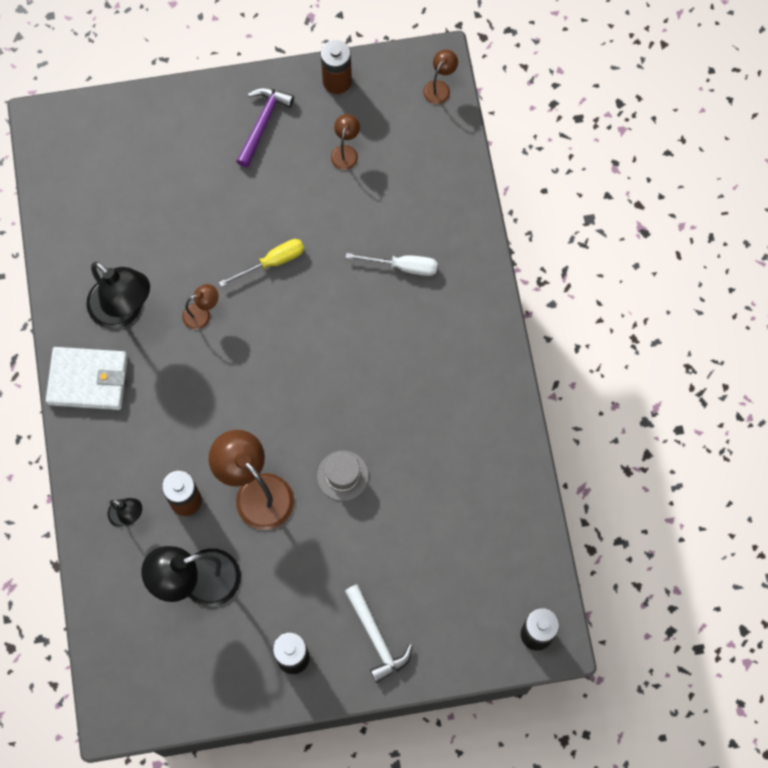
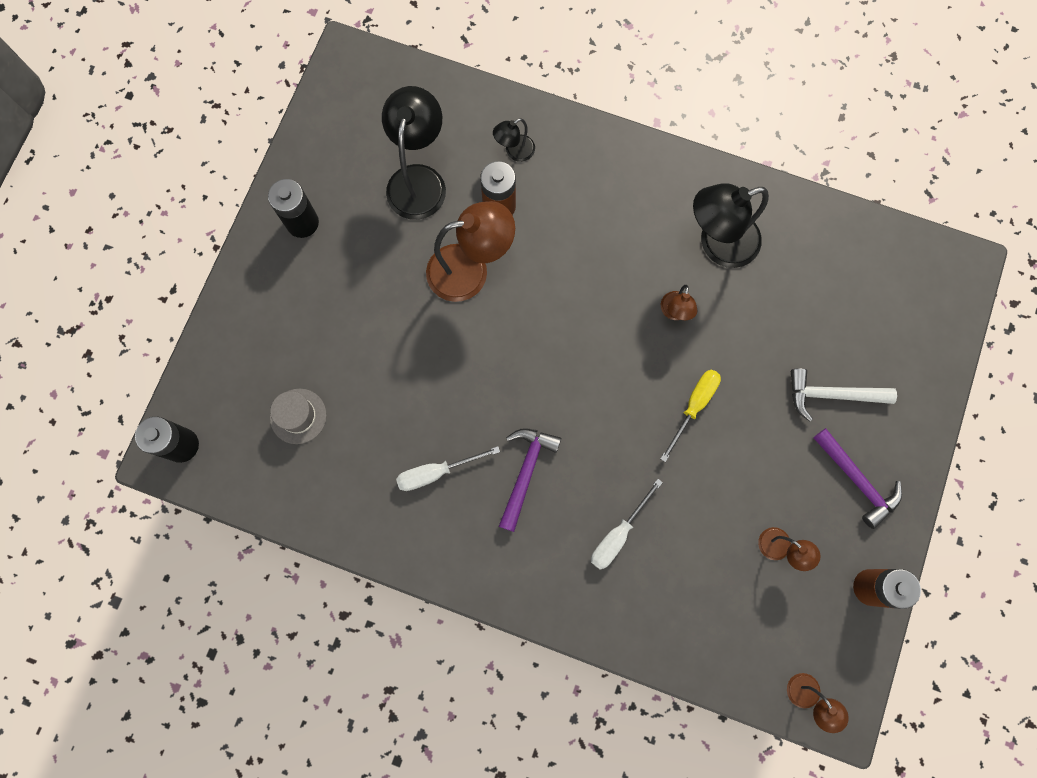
camera: 120 degrees right, 5 degrees up
white wallet [46,347,128,410] -> none
yellow screwdriver [219,239,304,287] -> yellow screwdriver turned 150 degrees counterclockwise [660,370,721,462]
grey hat [317,451,369,501] -> grey hat moved to [270,389,327,444]
white hammer [345,584,413,683] -> white hammer moved to [791,368,897,422]
none -> white screwdriver [396,446,500,491]
none -> purple hammer [499,428,561,532]

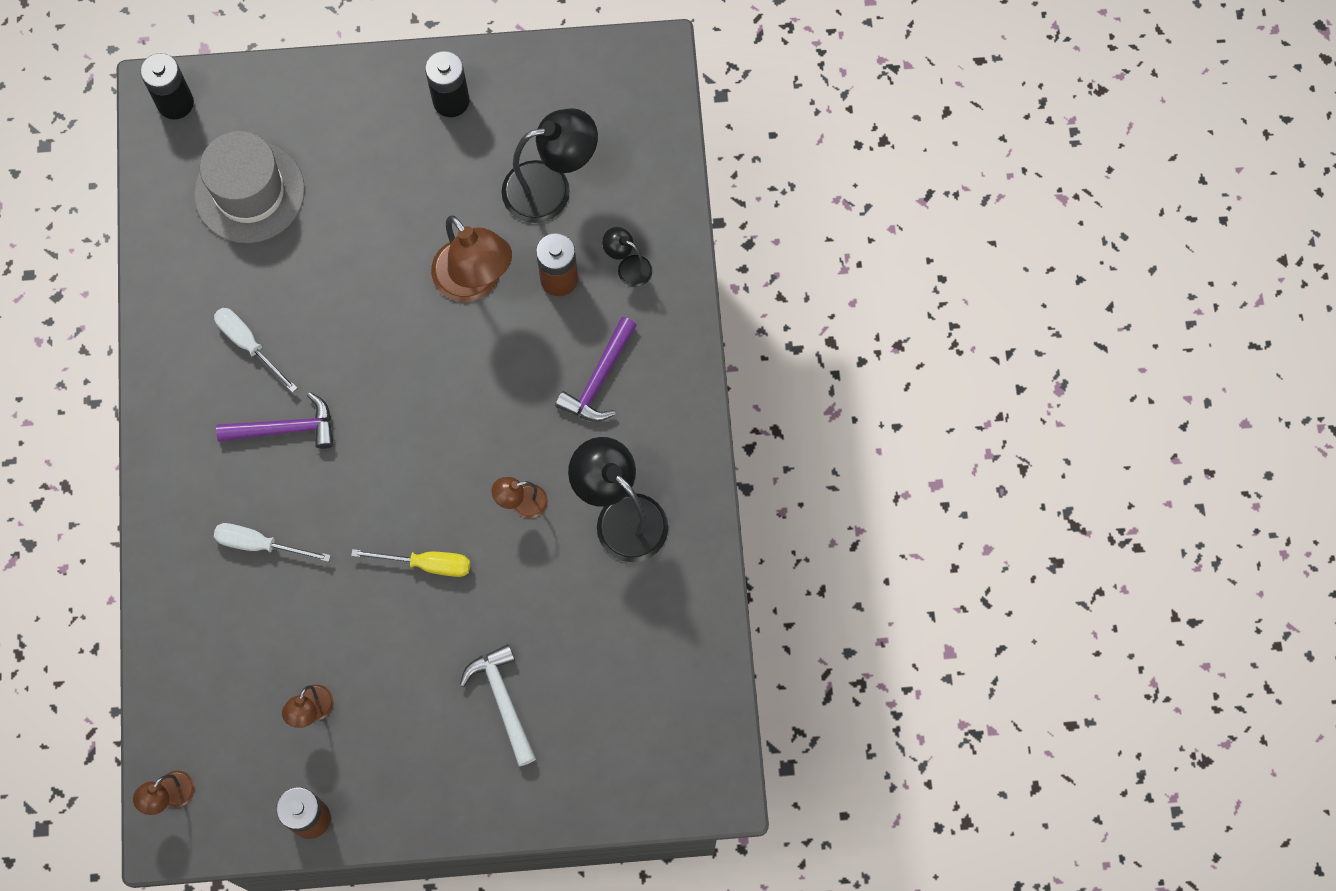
camera: 65 degrees right, 5 degrees down
grey hat [270,389,327,444] -> grey hat [194,131,305,243], size x1.81
purple hammer [813,428,902,529] -> purple hammer moved to [555,317,637,422]

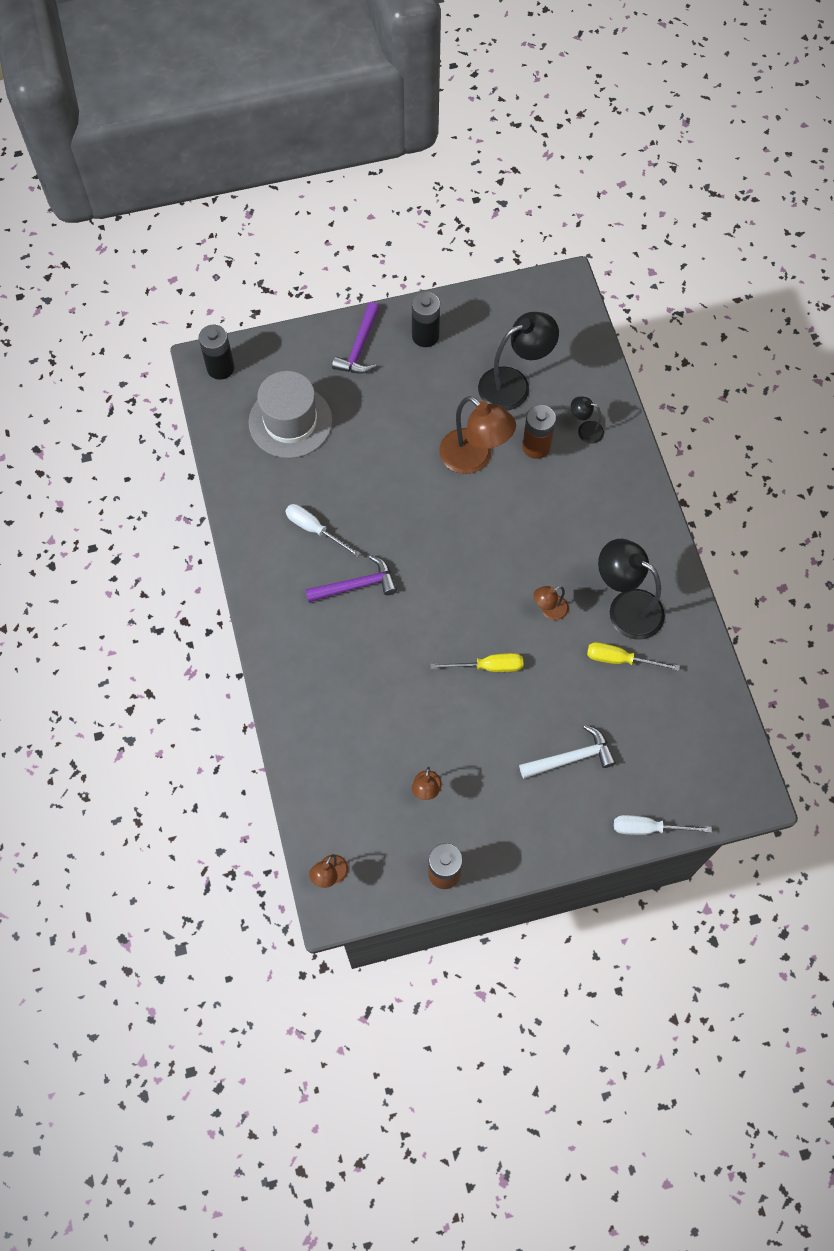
camera: 10 degrees left, 5 degrees down
white screwdriver [214,523,331,562] -> white screwdriver moved to [614,815,712,835]
white hammer [460,644,536,766] -> white hammer turned 105 degrees clockwise [519,725,616,778]
purple hammer [555,317,637,422] -> purple hammer moved to [332,302,380,374]
none -> yellow screwdriver [587,642,680,671]

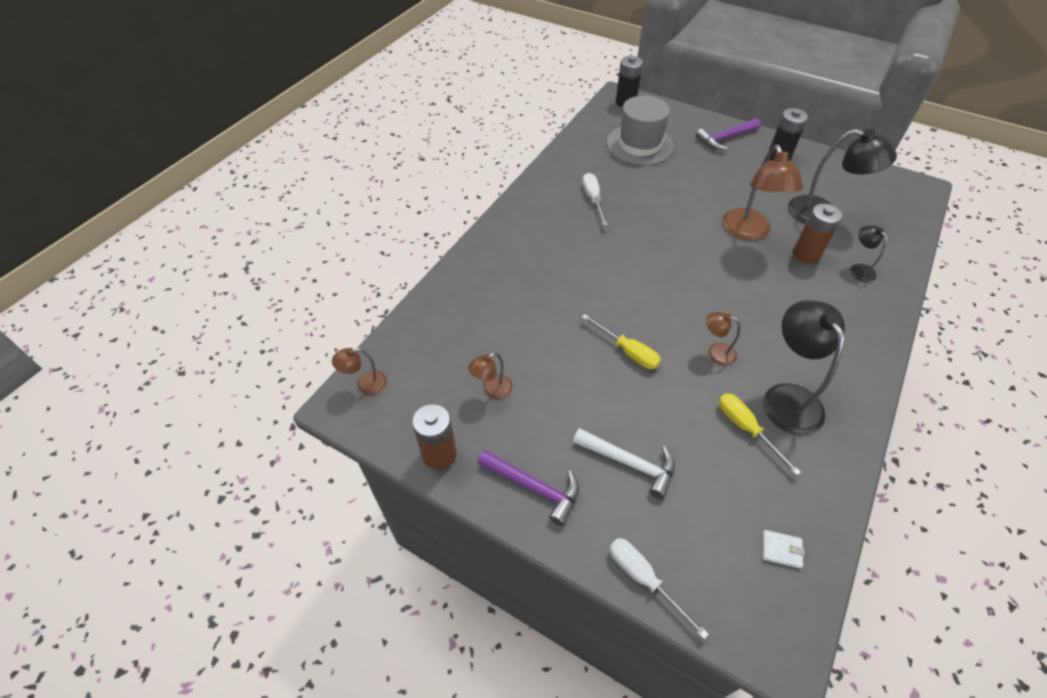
camera: 45 degrees right, 15 degrees down
purple hammer [305,555,397,602] -> purple hammer moved to [477,450,579,526]
none -> white wallet [762,530,805,568]

